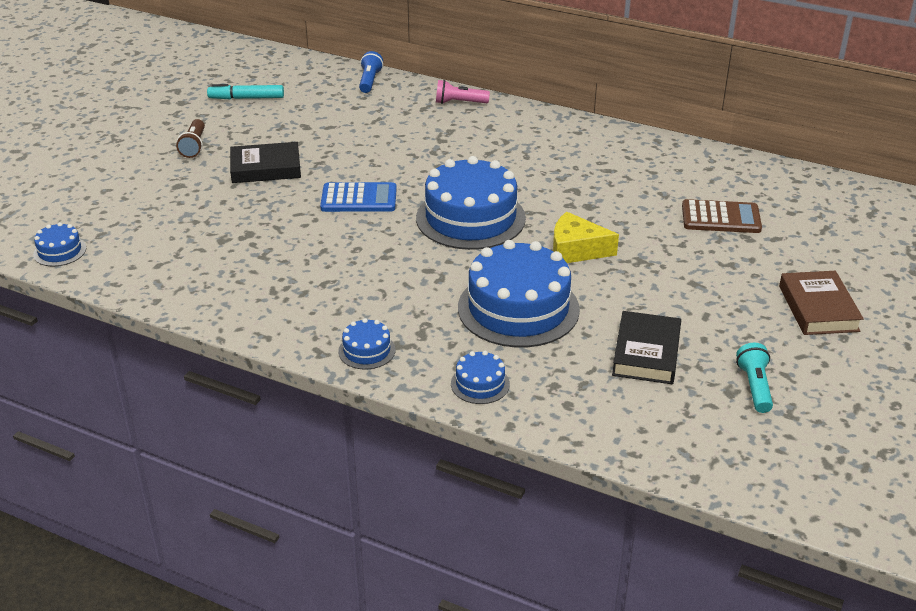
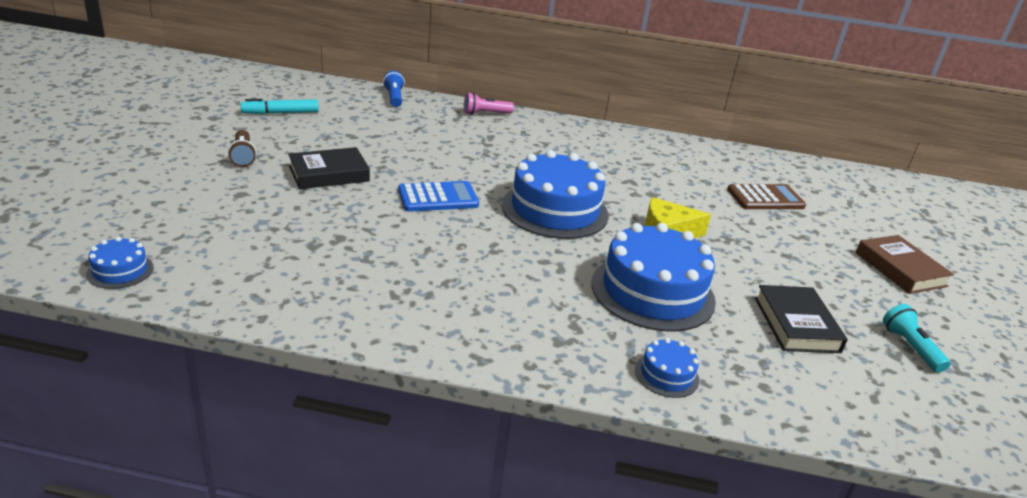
camera: 20 degrees left, 5 degrees down
blue cake [338,318,396,369] -> none

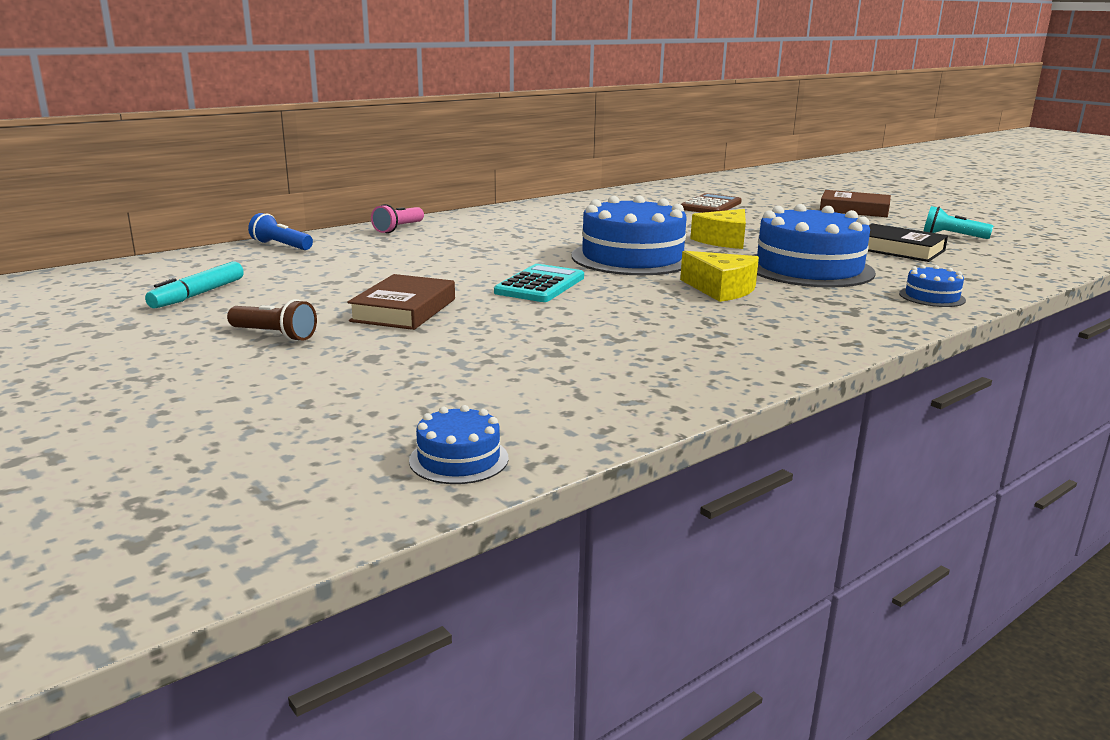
camera: 45 degrees left, 10 degrees down
black book [288,147,370,189] -> brown book [347,274,455,330]
blue calculator [398,181,479,212] -> turquoise calculator [494,264,584,302]
none -> yellow cheese [680,251,759,302]

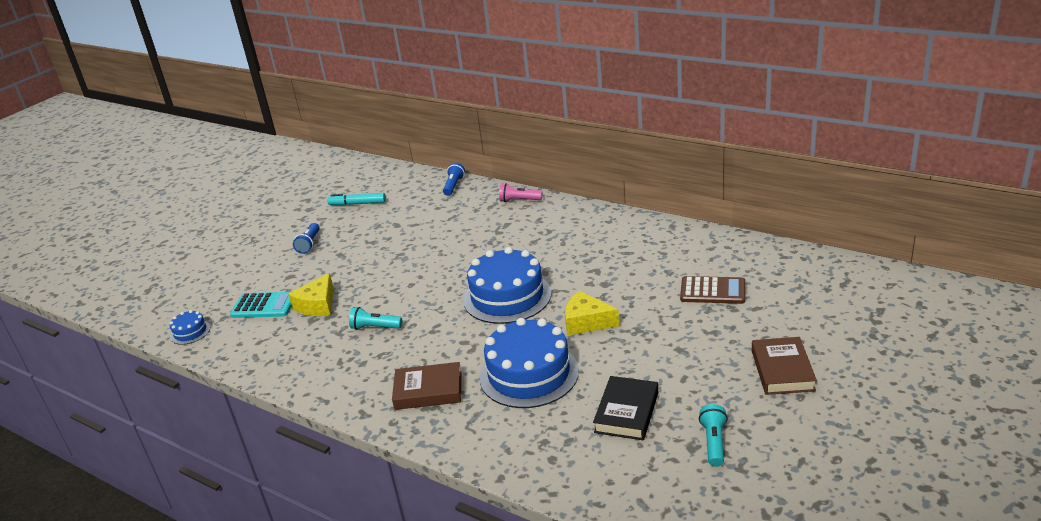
camera: 75 degrees right, 10 degrees up
brown flashlight [227,299,317,341] -> blue flashlight [293,223,320,254]
brown book [347,274,455,330] -> brown book moved to [392,362,461,410]
turquoise calculator [494,264,584,302] -> turquoise calculator moved to [230,292,292,318]
yellow cheese [680,251,759,302] -> yellow cheese moved to [288,273,334,316]
blue cake [899,265,966,307] -> none
none -> turquoise flashlight [349,307,402,330]

